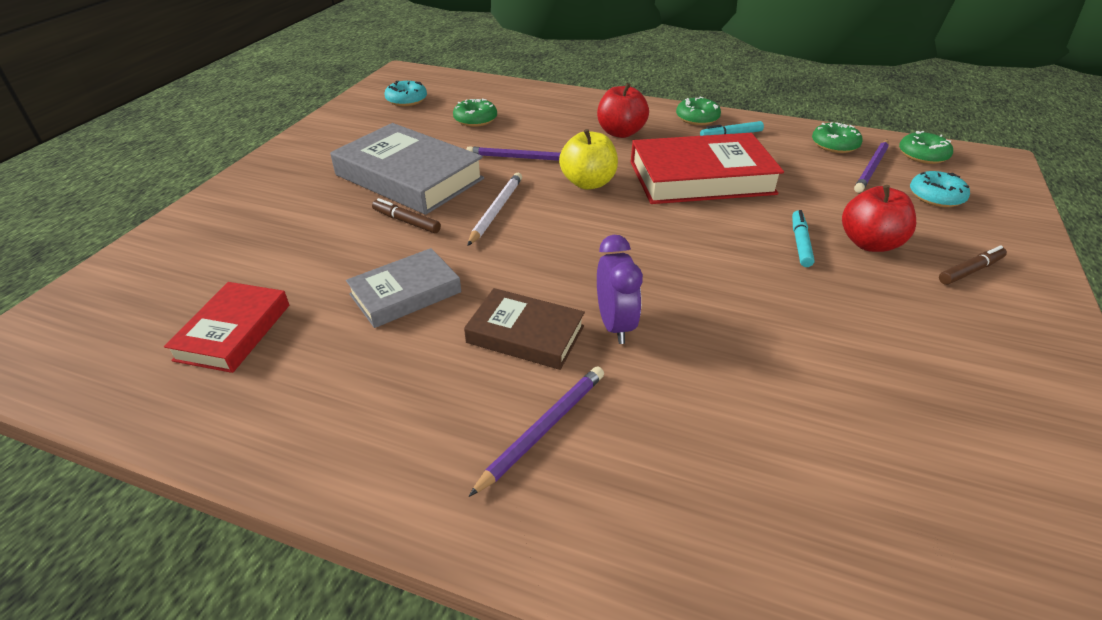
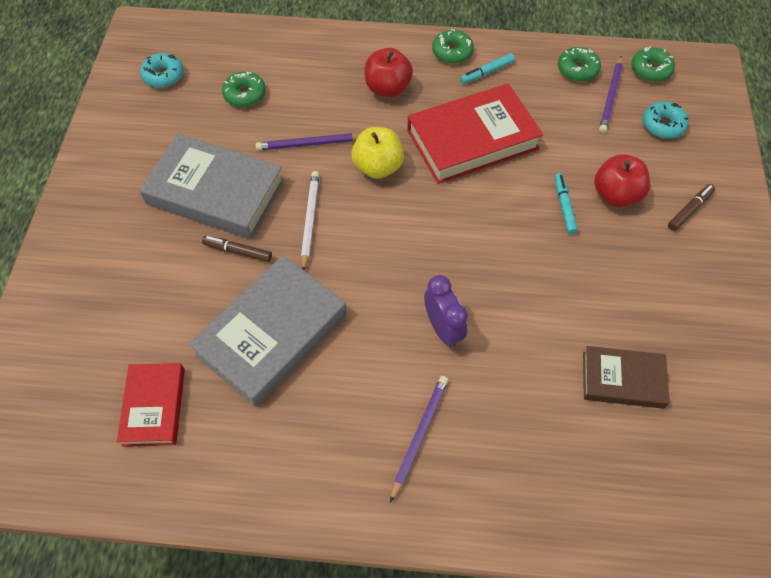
camera: 15 degrees left, 20 degrees up
grey book [346,248,461,328] -> grey book [189,255,347,407], size x1.72
brown book [464,288,585,370] -> brown book moved to [583,346,670,409]

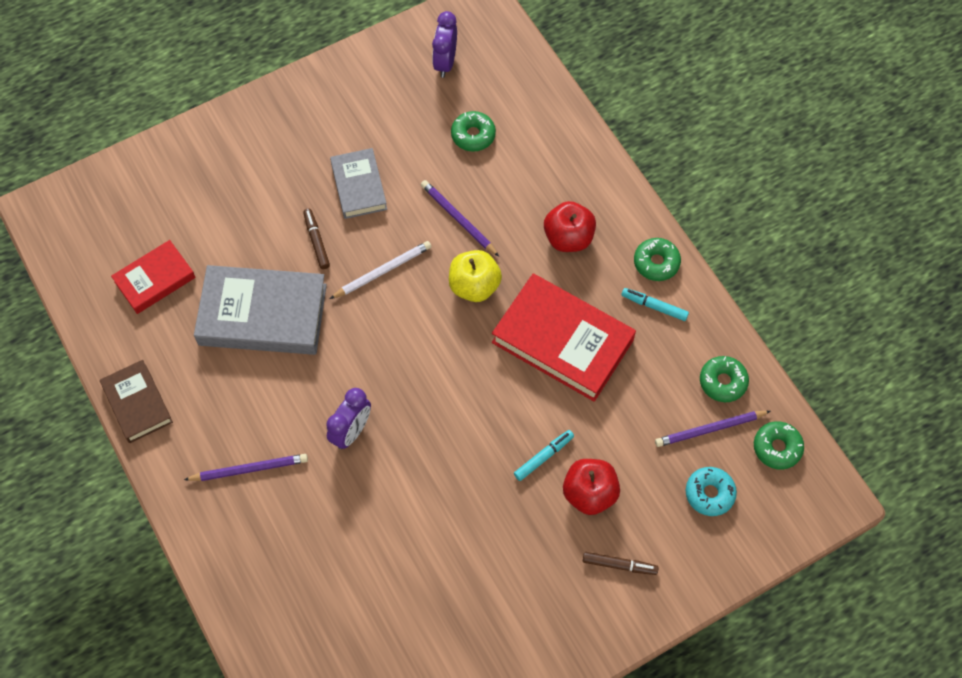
camera: 55 degrees right, 5 degrees up
grey book [139,134,285,239] -> grey book [330,148,387,219], size x0.58
turquoise donut [140,53,184,88] -> purple clock [432,11,457,78]
brown book [583,346,670,409] -> brown book moved to [100,360,173,443]

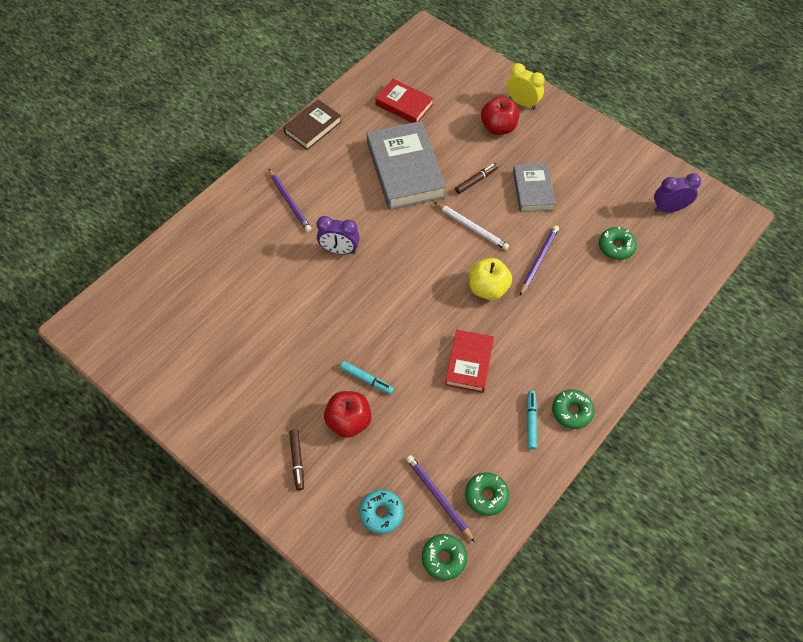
camera: 70 degrees right, 5 degrees down
grey book [330,148,387,219] -> grey book turned 60 degrees counterclockwise [513,163,556,212]
red book [492,274,636,402] -> red book [445,330,494,393], size x0.58
red apple [544,201,596,252] -> red apple moved to [481,97,519,135]
none -> yellow clock [507,63,545,109]

